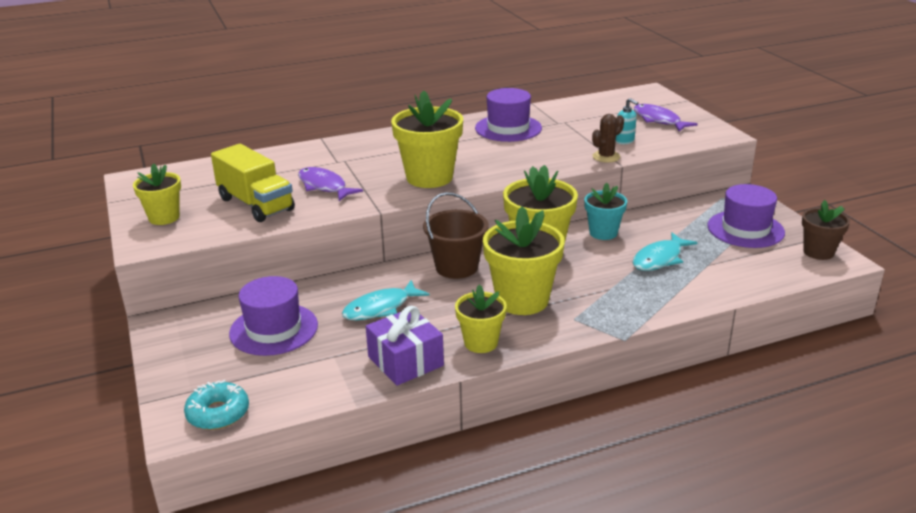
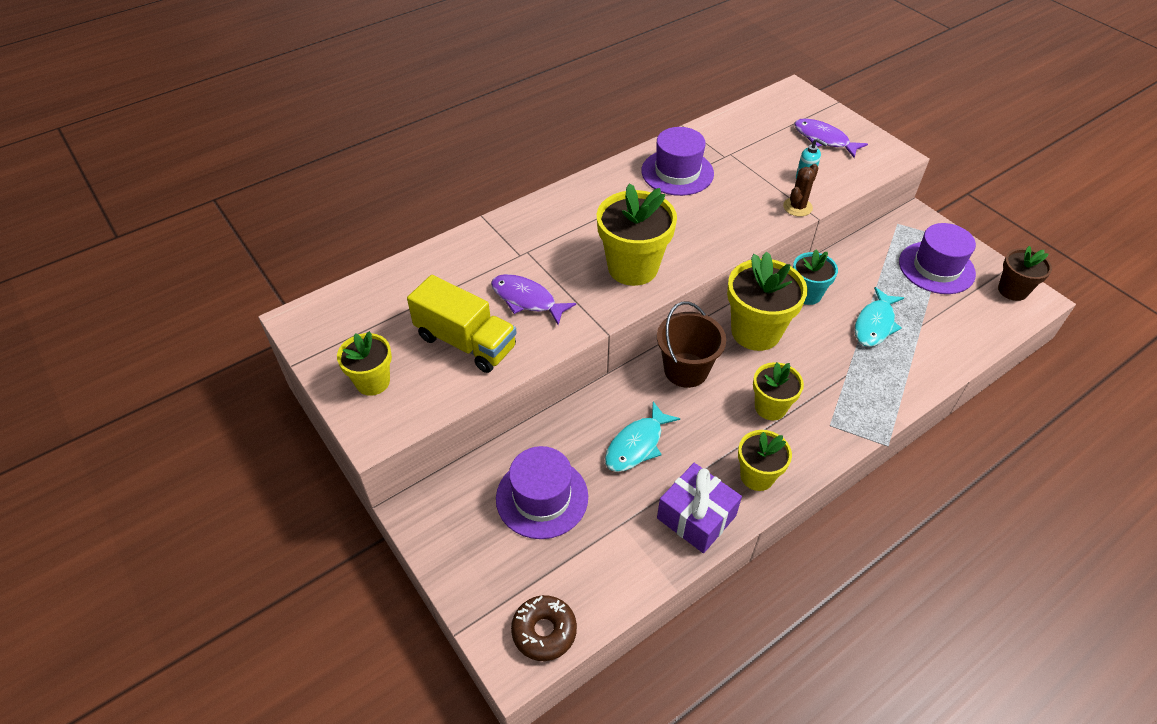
camera: 15 degrees left, 20 degrees up
turquoise donut [184,380,249,430] -> brown donut [511,595,577,661]
yellow flower pot [483,206,565,315] -> yellow flower pot [753,362,804,420], size x0.60

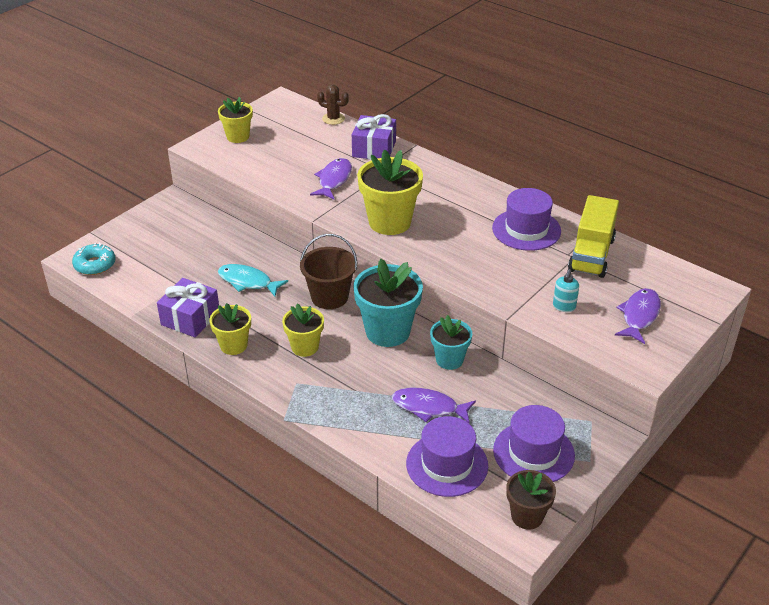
camera: 75 degrees right, 10 degrees down
yellow truck [407,275,517,373] -> yellow truck moved to [568,195,619,278]
purple hat [496,446,588,539] -> purple hat moved to [406,416,488,497]
brown donut [511,595,577,661] -> turquoise donut [72,243,115,275]
yellow flower pot [727,252,808,351] -> turquoise flower pot [353,259,423,347]
brown cactus [783,164,818,217] -> brown cactus moved to [317,85,349,125]
turquoise fish [855,287,904,347] -> purple fish [392,388,476,424]
none -> purple gift [352,114,396,160]

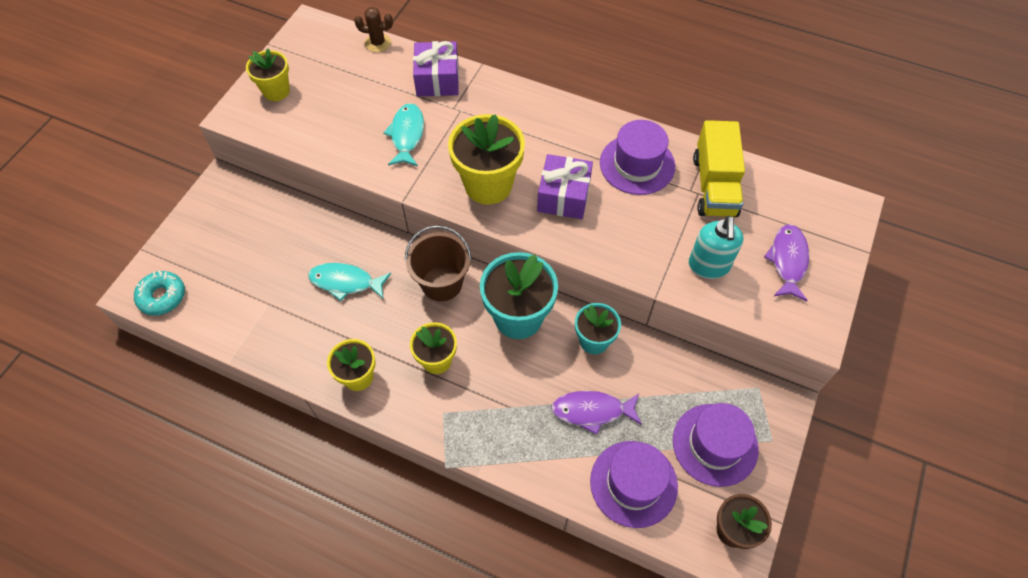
camera: 15 degrees left, 20 degrees up
purple gift [157,278,219,337] -> purple gift moved to [537,154,593,219]
purple fish [310,158,352,200] -> turquoise fish [383,103,424,166]
turquoise soap dispenser [553,269,579,312] -> turquoise soap dispenser [689,216,744,279], size x1.66

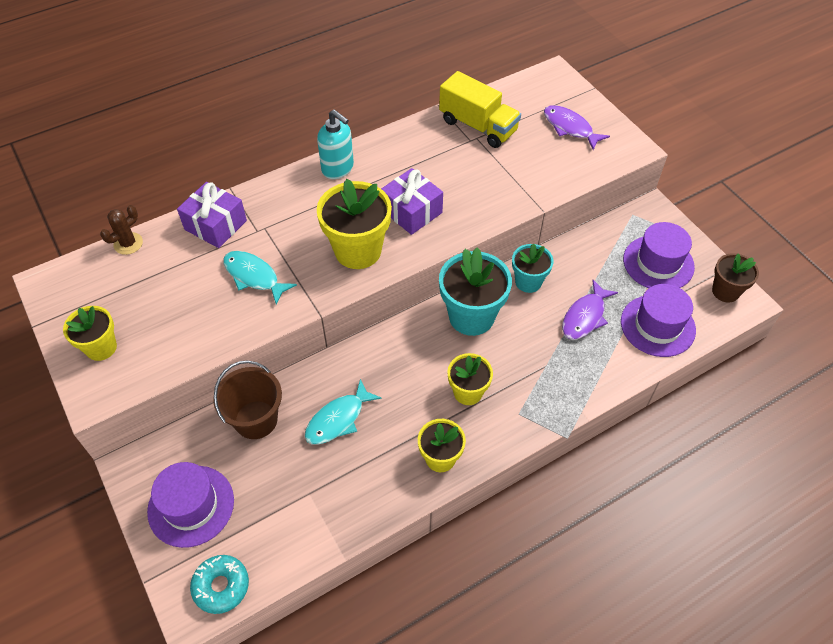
camera: 55 degrees left, 5 degrees down
brown bucket [405,225,472,301] -> brown bucket moved to [213,360,282,439]
purple hat [600,120,675,195] -> purple hat moved to [147,462,234,548]
turquoise soap dispenser [689,216,744,279] -> turquoise soap dispenser moved to [317,110,354,179]

